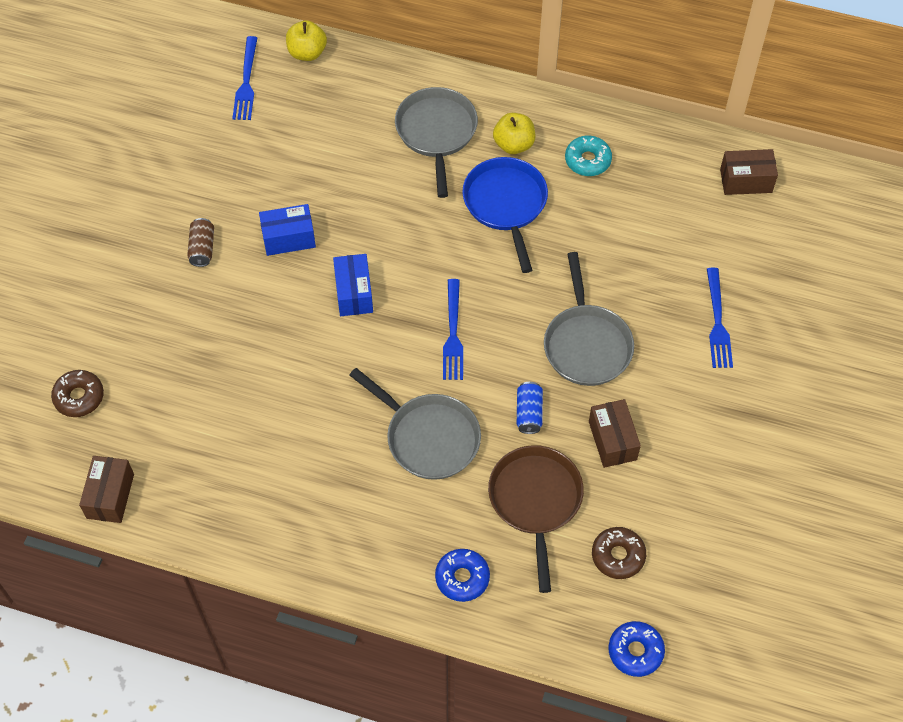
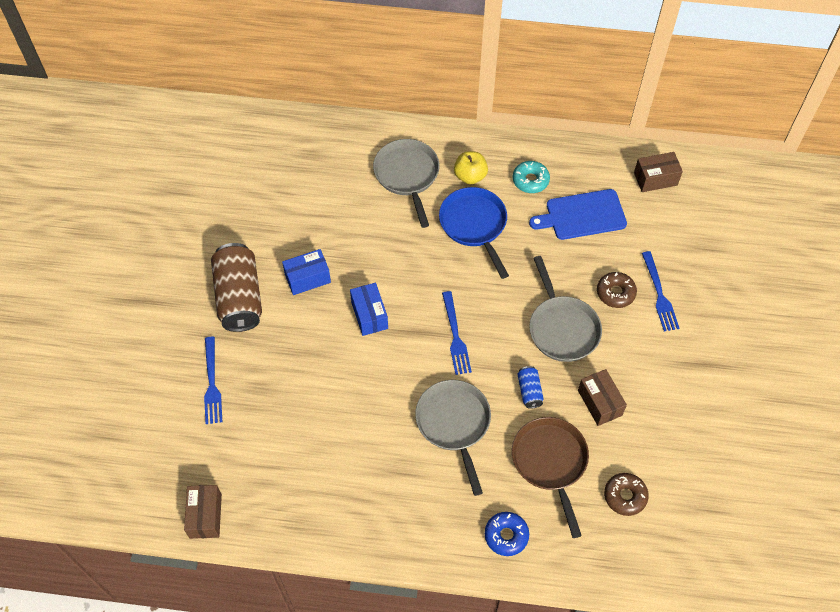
camera: 10 degrees left, 0 degrees up
brown donut [51,370,104,417] -> brown donut moved to [597,272,637,308]
brown can [187,218,214,267] -> brown can [211,243,262,332], size x2.20
blue fork [232,36,257,120] -> blue fork moved to [204,337,222,424]
yellow apple [286,20,327,61] -> none
grey pan [349,368,481,480] -> grey pan turned 135 degrees counterclockwise [415,380,491,496]
blue donut [609,621,665,677] -> none
none -> blue cutting board [529,189,627,240]

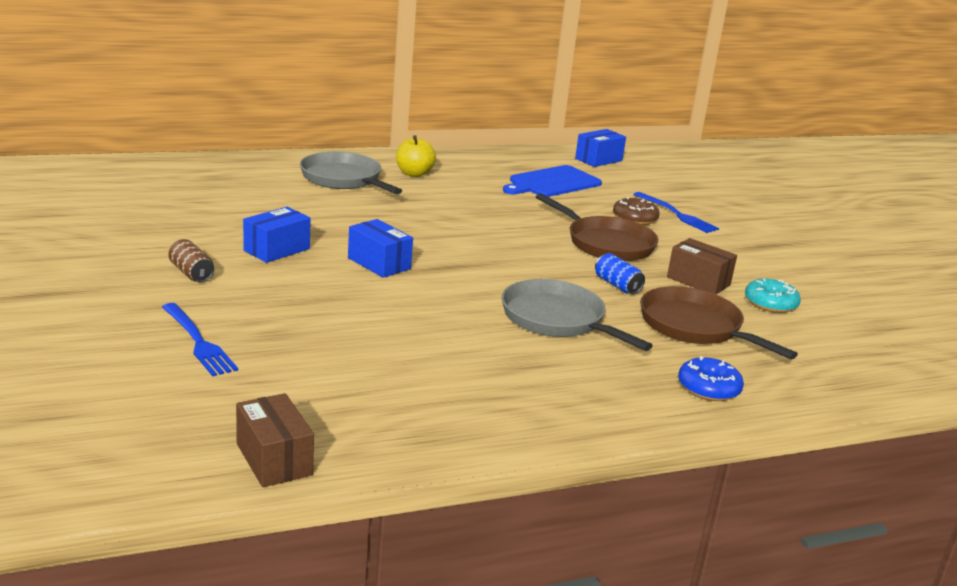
camera: 30 degrees left, 35 degrees down
brown can [211,243,262,332] -> brown can [168,239,214,282], size x0.45
blue pan [439,187,509,279] -> none
blue fork [442,291,472,375] -> none
turquoise donut [513,161,550,193] -> turquoise donut moved to [745,278,801,313]
grey pan [529,256,602,362] -> brown pan [536,193,658,261]
brown donut [604,473,649,516] -> none
brown box [634,152,683,192] -> blue box [575,129,626,167]

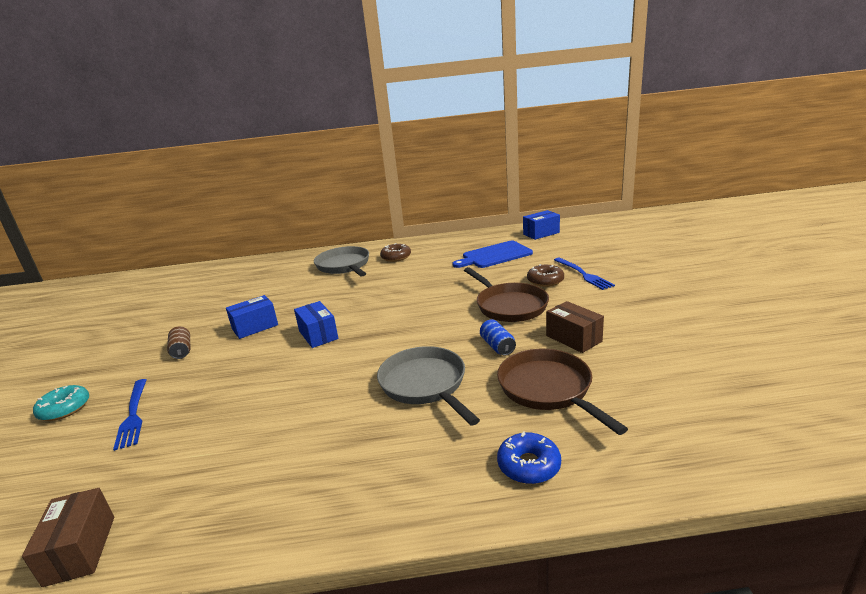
camera: 20 degrees right, 0 degrees up
yellow apple [396,135,436,177] -> brown donut [380,243,411,262]
turquoise donut [745,278,801,313] -> turquoise donut moved to [33,385,89,421]

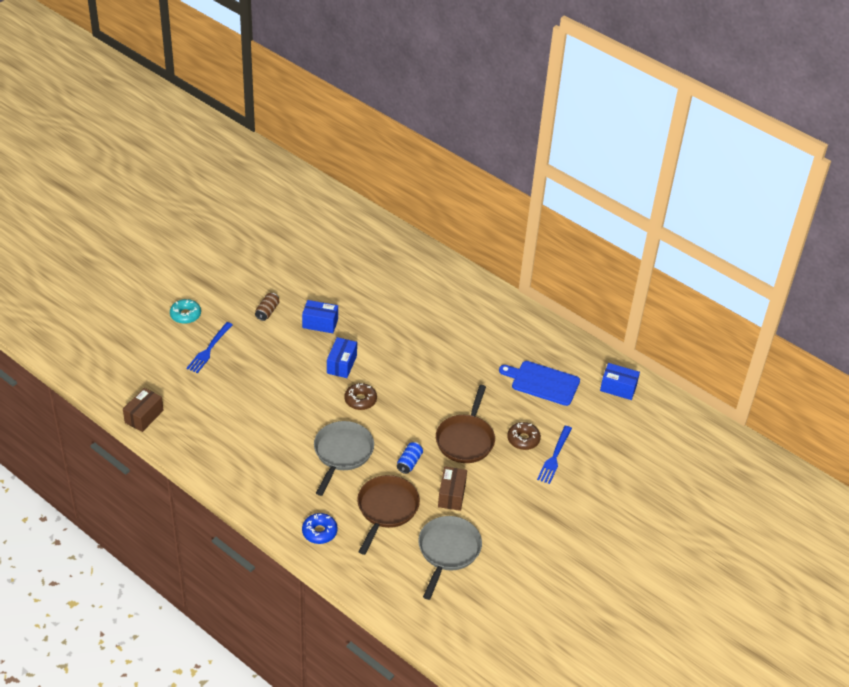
camera: 40 degrees right, 20 degrees up
grey pan [314,246,369,276] -> grey pan moved to [418,516,482,600]
brown donut [380,243,411,262] -> brown donut moved to [344,383,377,410]

